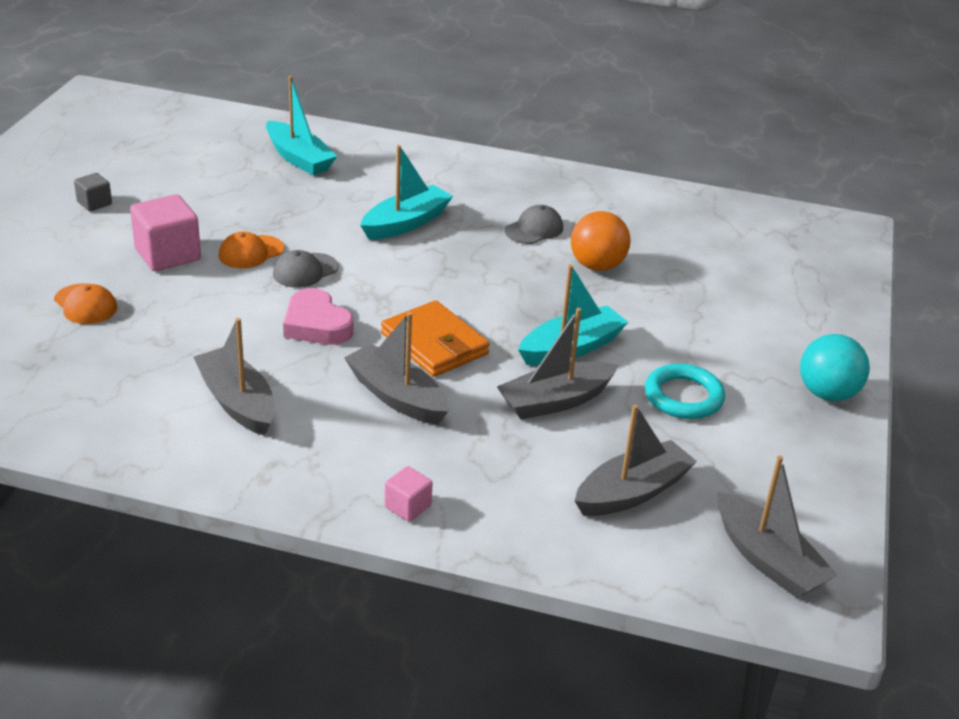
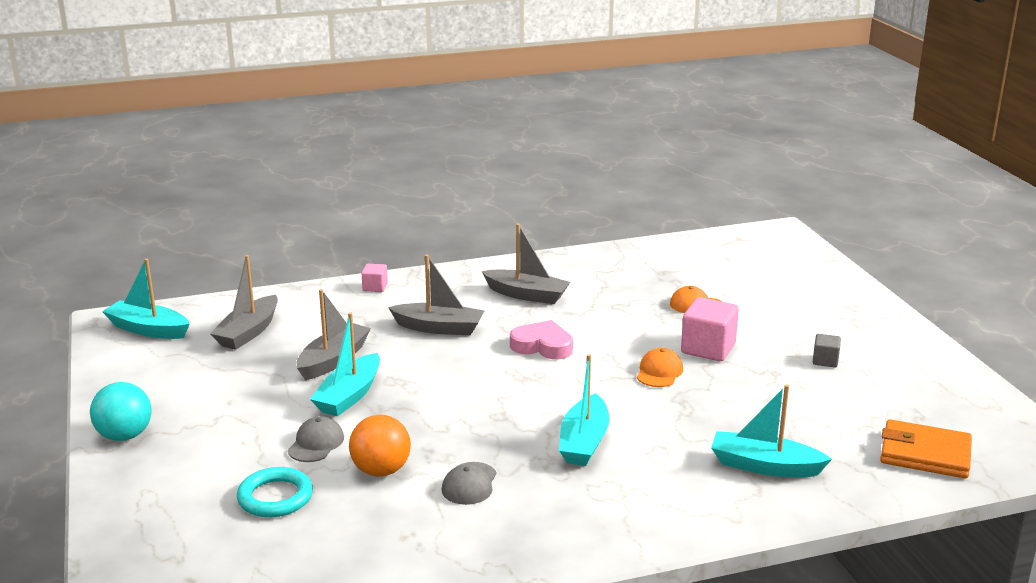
camera: 150 degrees right, 10 degrees down
grey cap [273,250,339,288] -> grey cap moved to [288,416,344,462]
orange wallet [381,300,490,377] -> orange wallet moved to [880,419,972,478]
turquoise ring [645,363,725,419] -> turquoise ring moved to [237,467,313,517]
grey boat [717,455,838,598] -> turquoise boat [102,259,190,339]

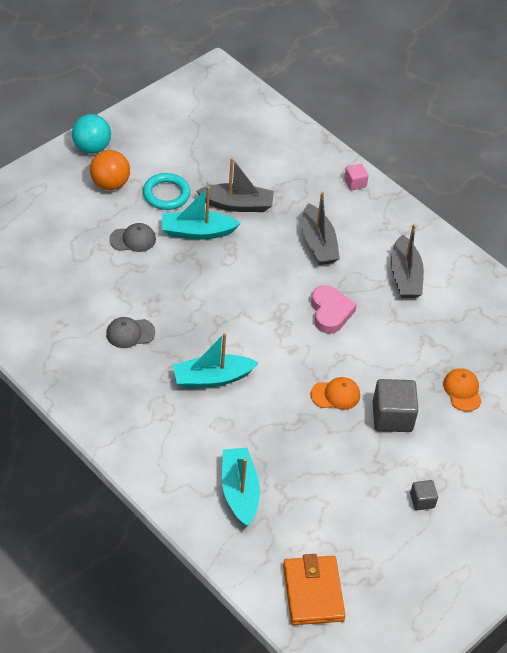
camera: 60 degrees right, 25 degrees up
turquoise boat [102,259,190,339] -> none
grey boat [210,255,278,350] -> none
turquoise ring [237,467,313,517] -> turquoise ring moved to [143,173,190,210]
orange ball [349,414,411,477] -> orange ball moved to [90,150,130,190]
pink cube [681,297,739,361] -> grey cube [373,379,419,432]

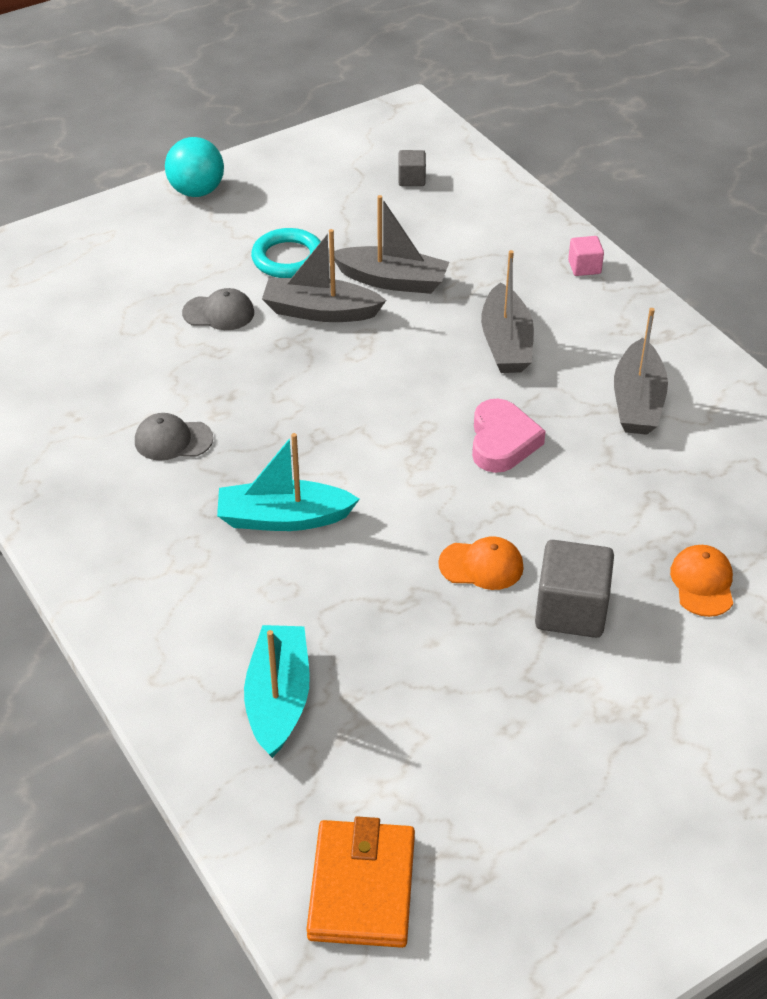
camera: 15 degrees right, 5 degrees down
orange ball [90,150,130,190] -> none
turquoise boat [162,186,241,240] -> grey boat [262,229,386,322]
grey cube [410,480,438,510] -> grey cube moved to [398,150,426,186]

